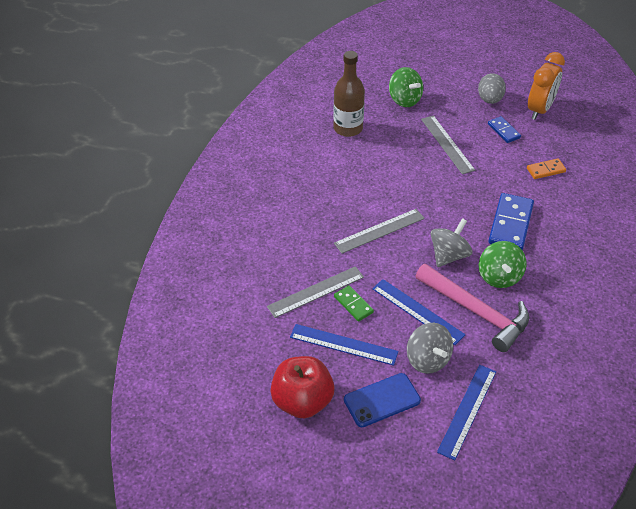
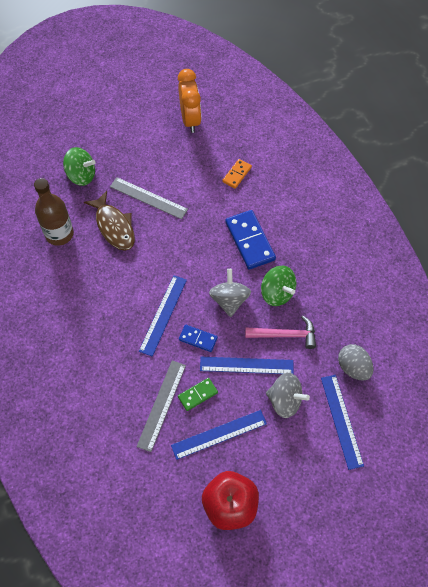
camera: 40 degrees left, 15 degrees up
grey ruler [334,209,425,254] -> blue ruler [139,275,187,357]
green domino [334,285,374,322] -> green domino turned 45 degrees counterclockwise [178,378,218,411]
blue phone [344,373,421,427] -> none
pink hammer [415,264,529,352] -> pink hammer [245,316,316,349], size x0.66
grey egg [478,73,506,104] -> grey egg moved to [338,344,373,381]
blue domino [488,116,521,143] -> blue domino moved to [179,325,218,352]
none -> brown fish [84,191,135,251]

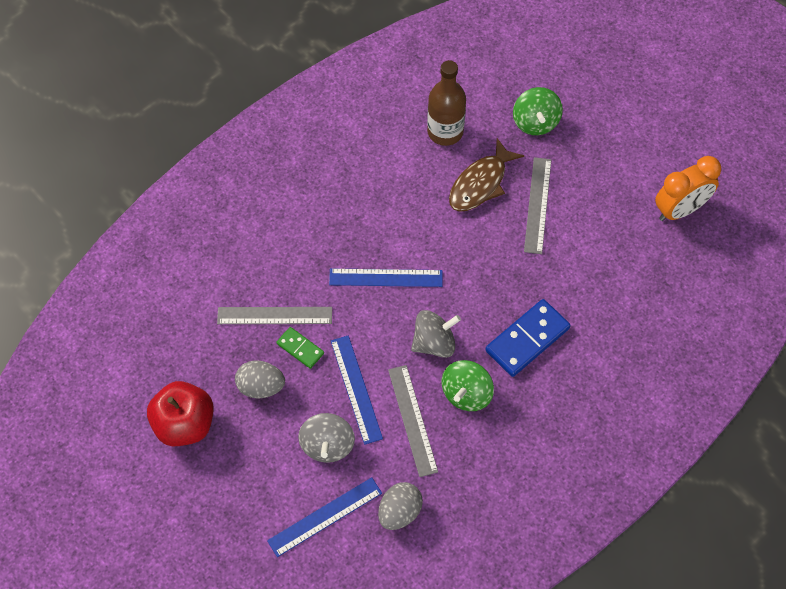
camera: 70 degrees right, 0 degrees up
blue ruler [171,410,267,460] -> grey egg [235,360,285,399]
blue domino [179,325,218,352] -> none
orange domino [222,159,252,189] -> none
pink hammer [245,316,316,349] -> grey ruler [388,365,438,477]

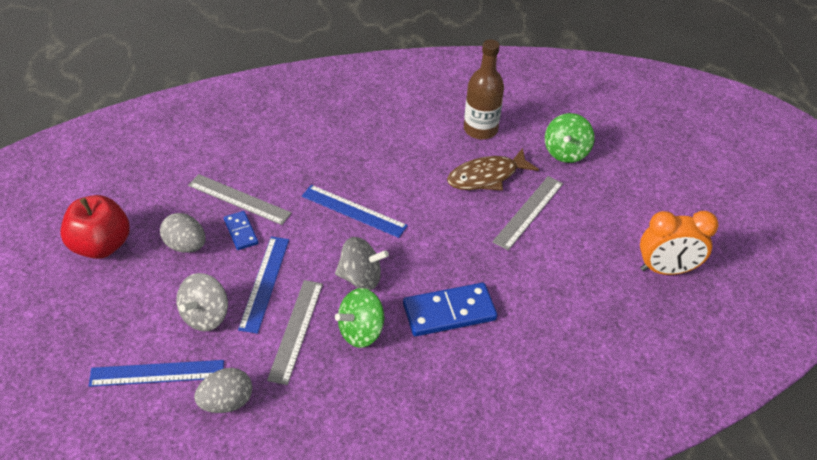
camera: 25 degrees right, 15 degrees down
green domino [276,327,324,369] -> blue domino [224,211,258,250]

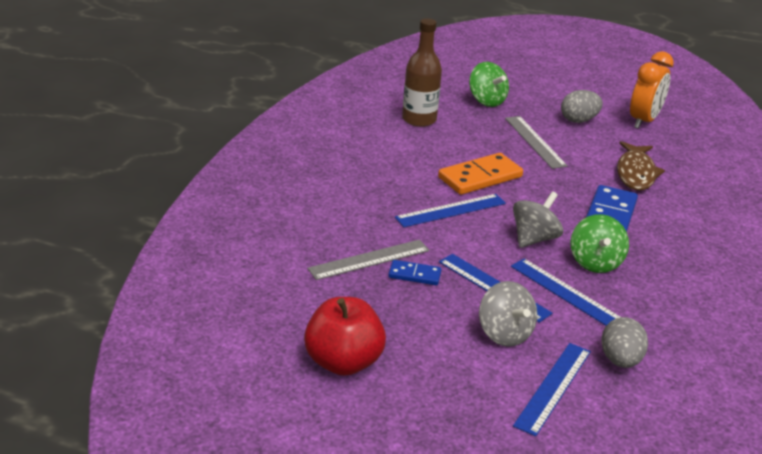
camera: 55 degrees left, 15 degrees down
grey egg [160,213,206,253] -> grey egg moved to [561,90,603,123]
grey ruler [267,280,323,385] -> blue ruler [511,258,620,326]
brown fish [447,148,539,191] -> brown fish moved to [617,141,665,190]
none -> orange domino [438,153,523,195]

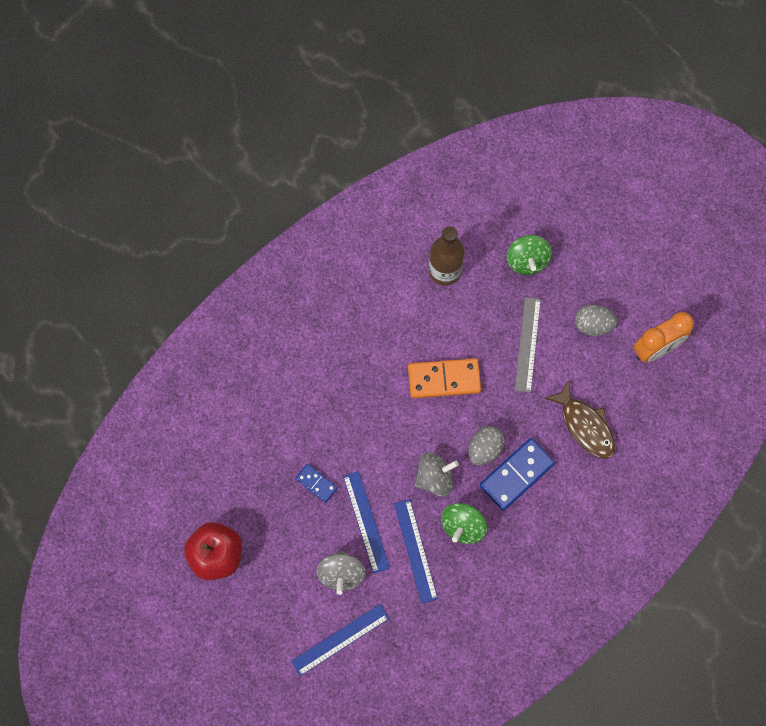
camera: 30 degrees right, 40 degrees up
grey ruler [307,240,430,280] -> none
blue ruler [395,194,506,227] -> none
grey egg [601,317,648,368] -> grey egg moved to [468,426,505,466]
brown fish [617,141,665,190] -> brown fish turned 75 degrees counterclockwise [545,380,616,459]

